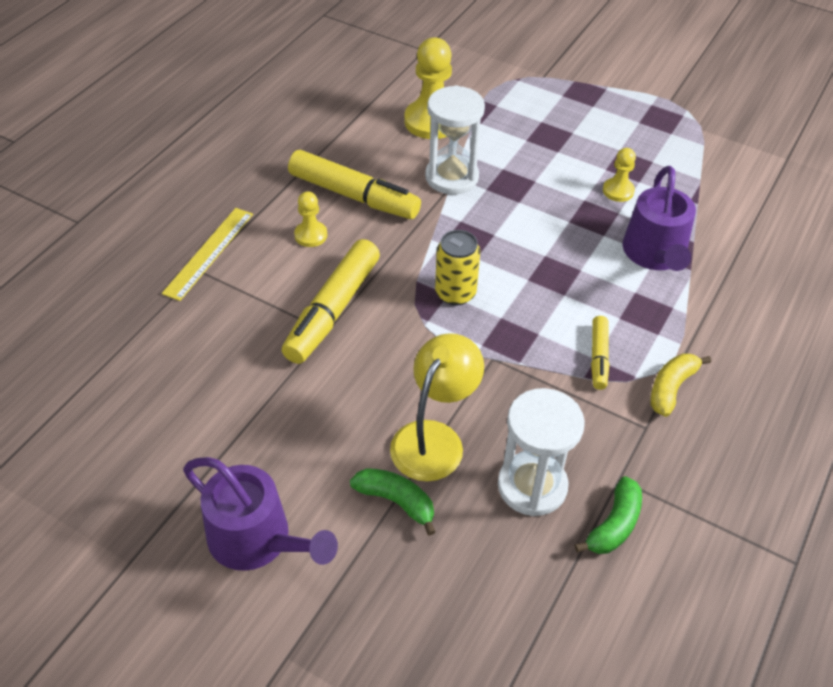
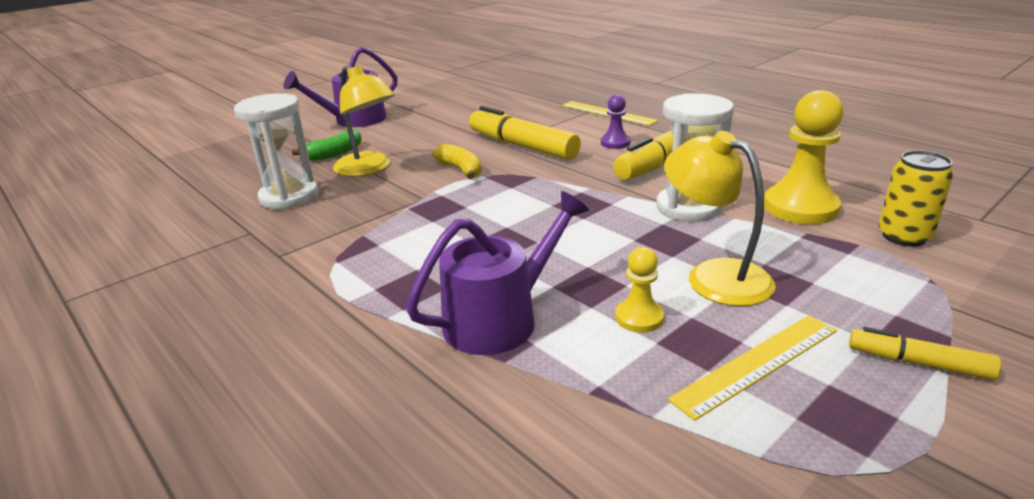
camera: 110 degrees right, 20 degrees down
yellow pawn [294,191,327,247] -> purple pawn [601,94,630,149]
yellow can [435,230,480,306] -> yellow can moved to [878,151,954,247]
green banana [575,476,642,554] -> none
yellow marker [591,316,609,390] -> yellow marker moved to [849,327,1001,380]
purple watering can [622,166,696,271] -> purple watering can turned 120 degrees clockwise [406,191,589,355]
yellow banana [650,353,711,417] -> yellow banana moved to [432,144,482,179]
none -> yellow lamp [664,131,776,306]
none -> yellow ruler [668,315,837,421]

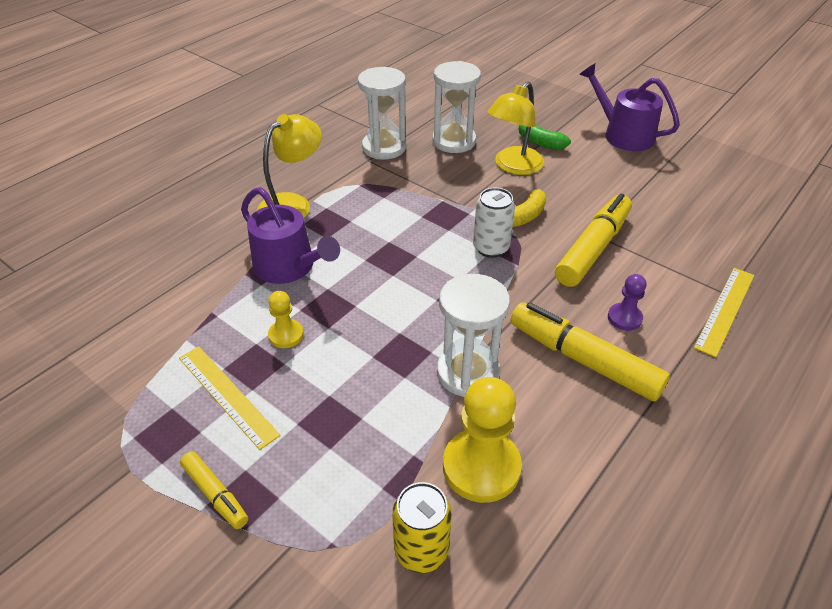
camera: 80 degrees right, 15 degrees up
yellow lamp [664,131,776,306] -> yellow lamp moved to [257,114,322,218]
yellow marker [849,327,1001,380] -> yellow marker turned 120 degrees clockwise [180,451,248,529]
none -> white hourglass [358,67,406,160]
none -> white can [473,188,515,258]

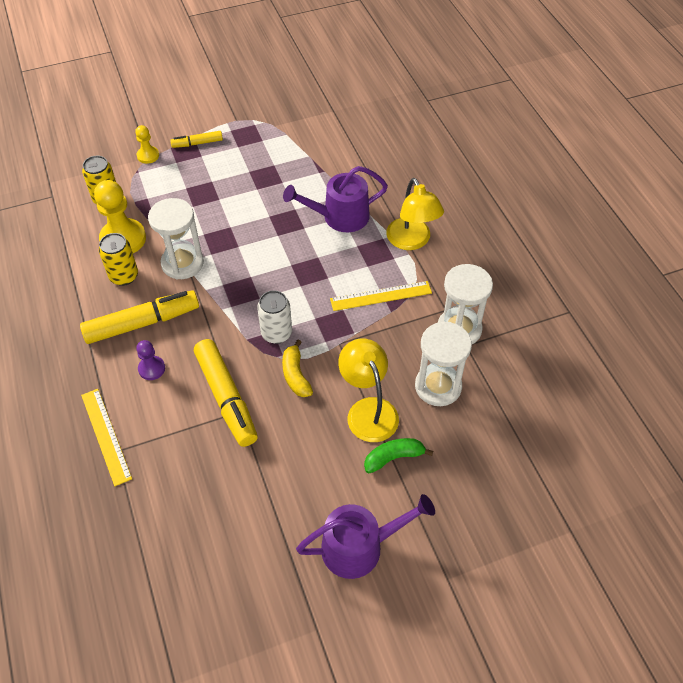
camera: 120 degrees right, 10 degrees up
yellow ruler [179,346,281,450] -> yellow ruler moved to [330,281,432,311]
yellow pawn [268,291,304,348] -> yellow pawn moved to [135,125,159,164]
none -> yellow can [99,233,138,286]

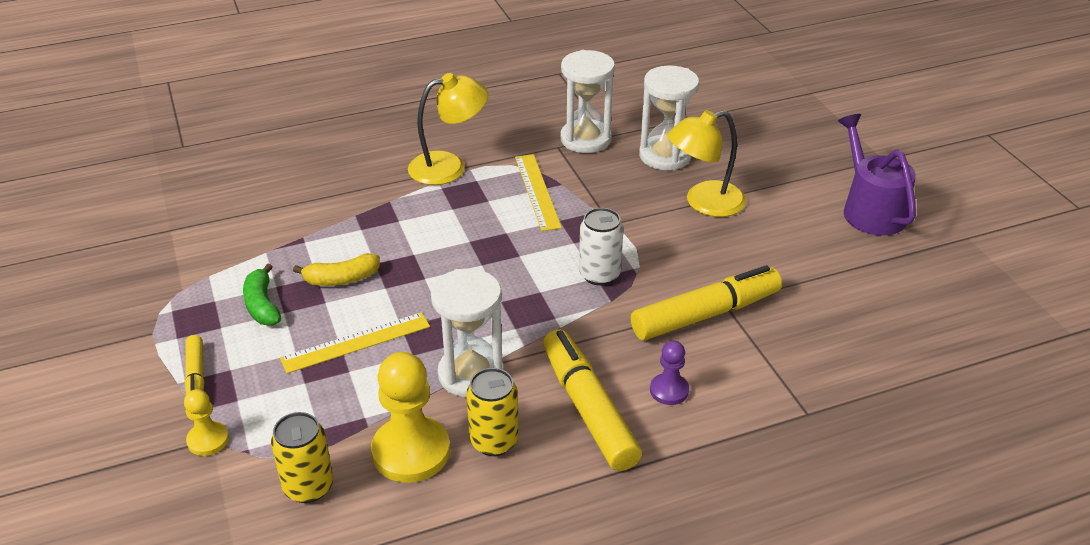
camera: 90 degrees left, 15 degrees down
yellow ruler [81,389,132,486] -> yellow ruler moved to [280,312,430,374]
yellow banana [282,340,313,397] -> yellow banana moved to [293,253,380,286]
purple watering can [283,166,388,232] -> none
green banana [364,438,433,473] -> green banana moved to [243,263,281,325]

